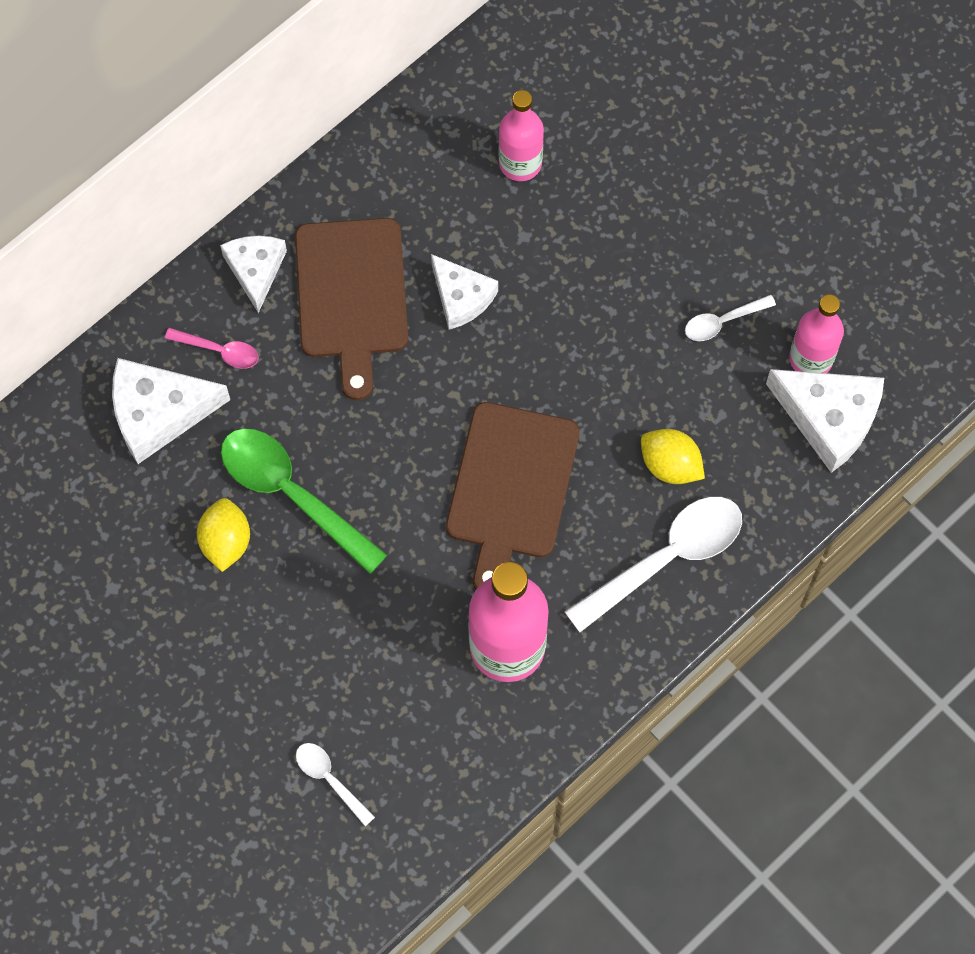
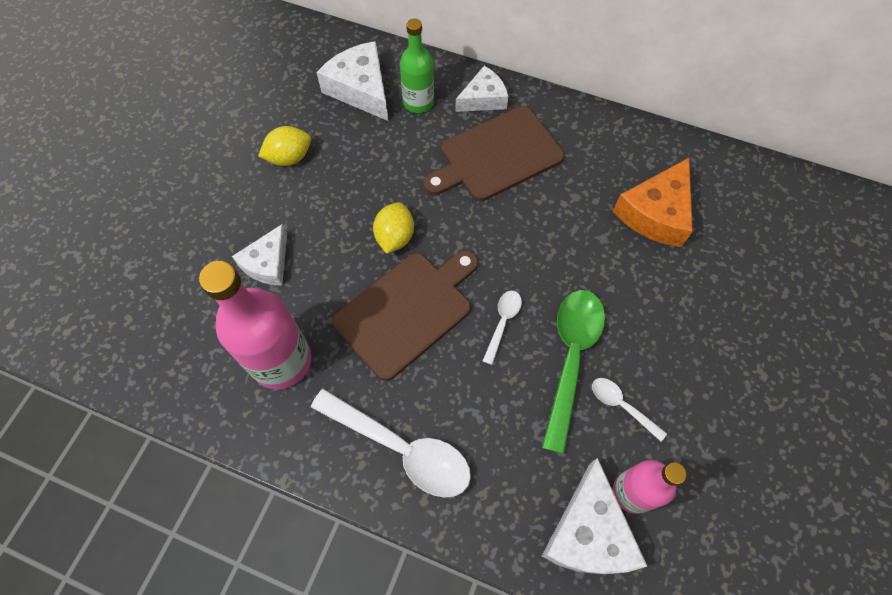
camera: 65 degrees right, 5 degrees down
pink spoon [165,328,259,369] -> green bottle [400,18,434,113]
green spoon [221,428,387,574] -> green spoon moved to [542,290,605,454]
white spoon [296,743,375,826] -> white spoon moved to [483,290,522,365]
white cheese [431,254,498,330] -> white cheese moved to [232,224,287,286]
brown cutting board [446,402,580,590] -> brown cutting board turned 150 degrees clockwise [332,250,478,381]
pink bottle [499,90,544,181] -> orange cheese [613,158,693,247]
yellow lemon [641,429,705,484] -> yellow lemon moved to [373,202,414,254]

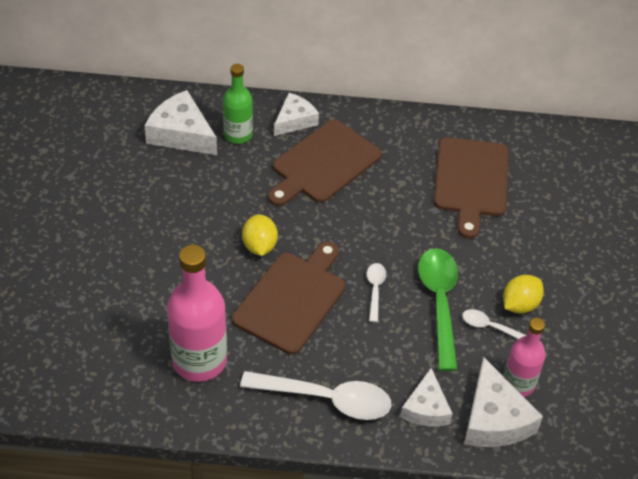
camera: 20 degrees left, 15 degrees down
white cheese [232,224,287,286] -> white cheese moved to [400,368,453,427]
yellow lemon [258,126,311,166] -> yellow lemon moved to [503,275,544,314]
orange cheese [613,158,693,247] -> brown cutting board [434,137,508,239]

